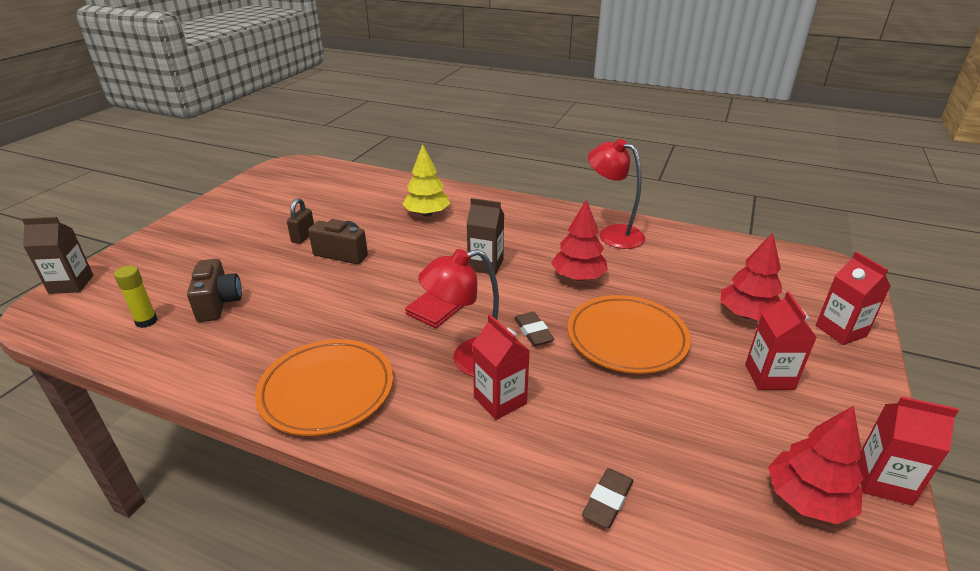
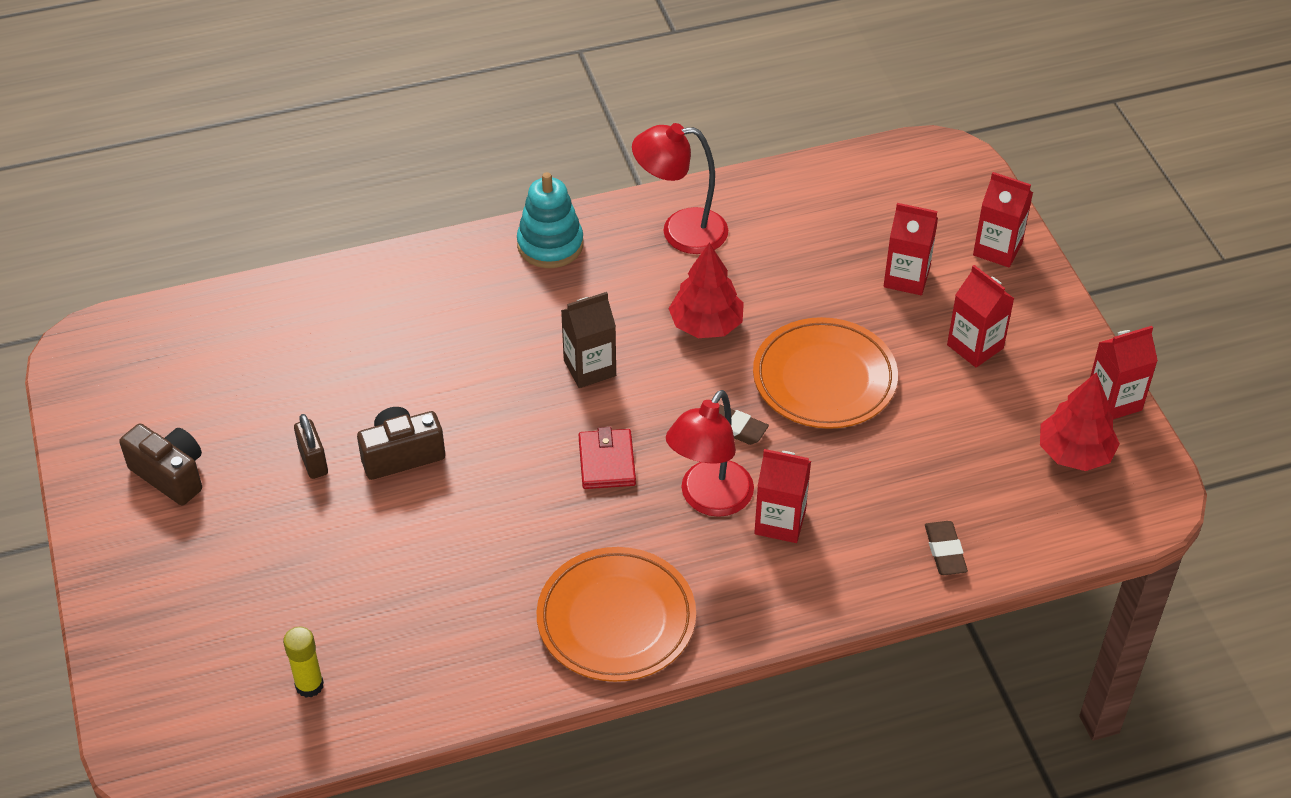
camera: 40 degrees left, 15 degrees up
brown carton [22,217,93,294] -> none
brown camera [187,259,242,322] -> brown camera moved to [119,424,202,505]
yellow tree [402,144,450,217] -> none
red tree [721,233,782,320] -> red carton [884,203,938,295]
none -> turquoise stacking toy [517,172,583,268]

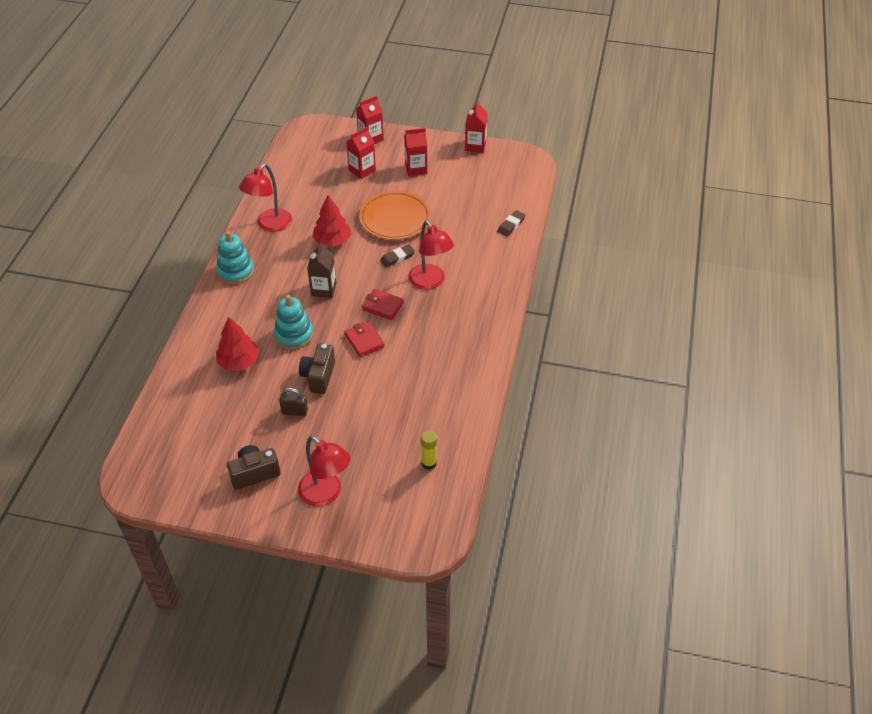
camera: 60 degrees left, 0 degrees up
orange plate [537,547,696,682] -> none
red carton [754,449,811,543] -> none
brown eraser [925,521,968,575] -> brown eraser turned 75 degrees counterclockwise [497,210,525,237]
red tree [1040,372,1120,471] -> red tree moved to [216,317,259,371]
none -> turquoise stacking toy [274,295,314,349]
none -> red lamp [298,436,350,507]
none -> red wallet [344,321,385,357]

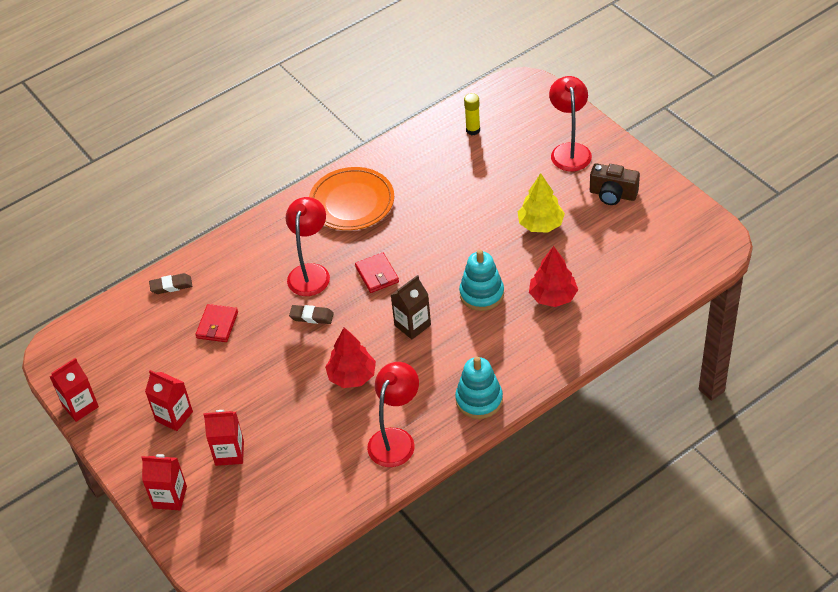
camera: 135 degrees left, 0 degrees up
red lamp [239,164,292,232] -> red lamp turned 45 degrees counterclockwise [367,362,419,467]
brown padlock [279,388,308,416] -> yellow tree [518,173,565,233]
brown camera [299,343,335,394] -> none
red wallet [344,321,385,357] -> red wallet moved to [196,304,238,342]
orange plate [359,191,431,240] -> orange plate moved to [309,167,394,230]

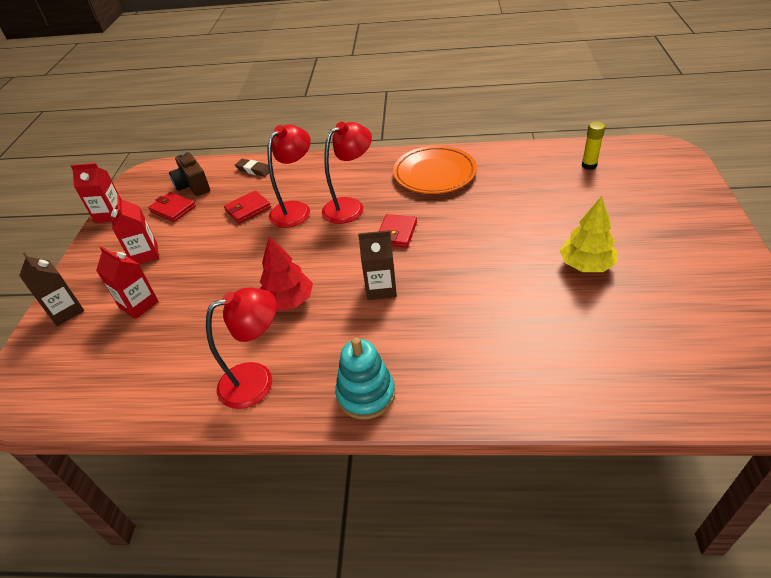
camera: 40 degrees right, 5 degrees down
red carton [141,454,187,510] -> brown carton [19,252,84,326]
brown eraser [289,305,334,324] -> none
turquoise stacking toy [459,250,504,311] -> none
red tree [529,246,578,307] -> none
red lamp [549,76,592,171] -> red lamp moved to [268,125,311,228]
brown camera [590,163,640,205] -> brown camera moved to [169,152,210,196]
none -> red wallet [148,192,196,222]

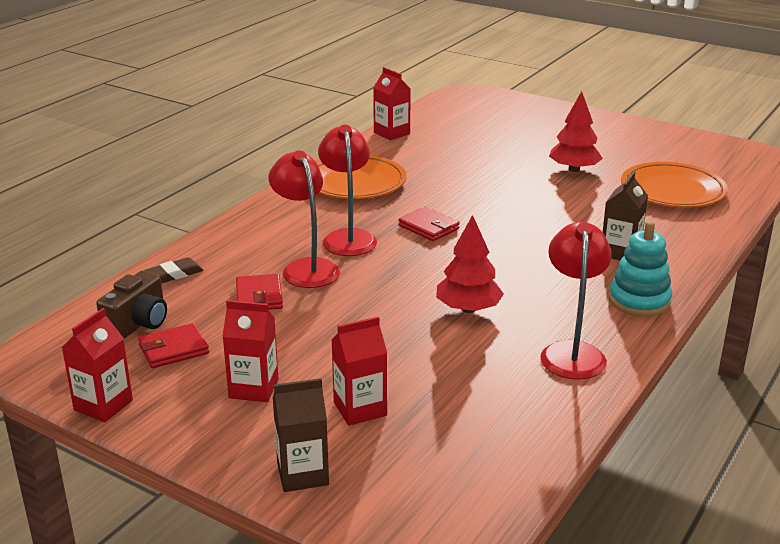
camera: 65 degrees left, 15 degrees down
brown camera [169,152,210,196] -> brown camera turned 60 degrees counterclockwise [96,271,167,339]
brown carton [358,230,397,300] -> brown carton moved to [603,171,648,261]
yellow tree [559,196,617,272] -> red tree [549,91,603,172]
yellow glue stick [582,122,605,170] -> none
none -> red carton [373,67,411,140]
none -> orange plate [621,162,728,208]

